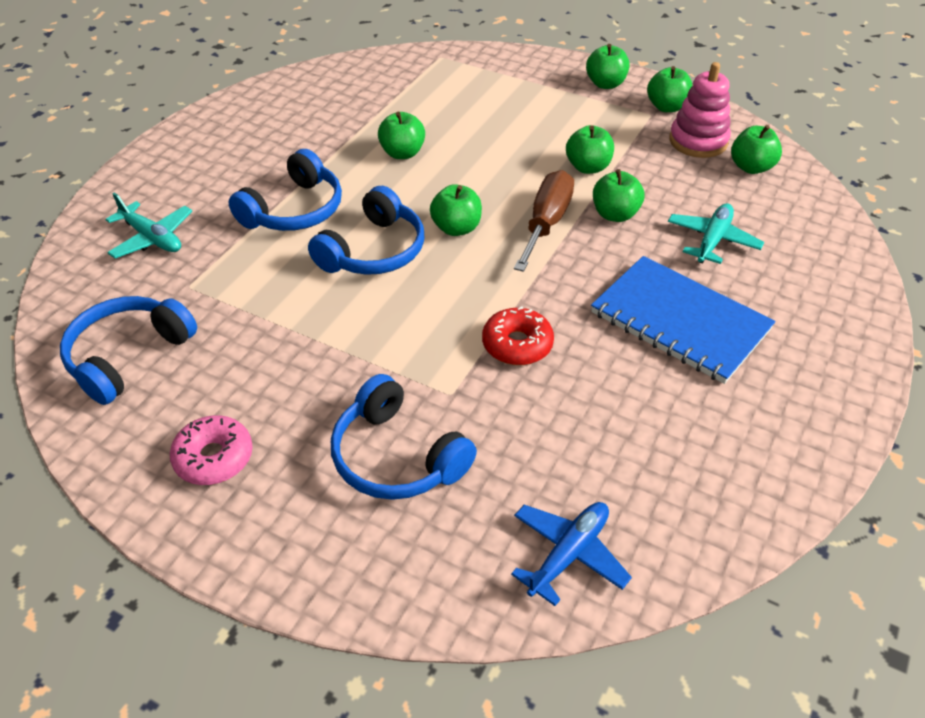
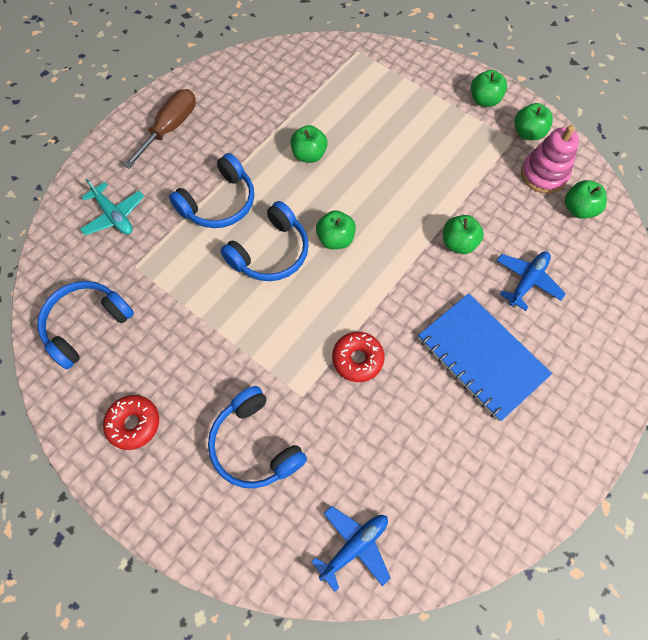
camera: 10 degrees right, 20 degrees up
pink donut [170,415,253,485] -> red donut [103,395,159,450]
brown screwdriver [514,170,574,272] -> brown screwdriver moved to [123,89,196,169]
green apple [566,125,614,174] -> none
turquoise plane [668,203,764,264] -> blue plane [497,251,566,311]

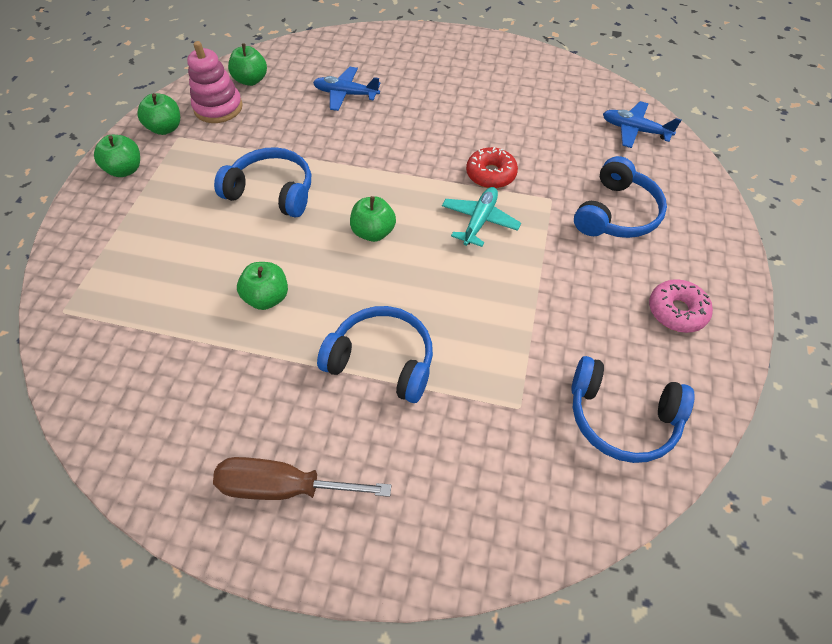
camera: 115 degrees left, 10 degrees down
turquoise plane [80,178,144,235] -> turquoise plane moved to [442,187,521,247]
red donut [103,395,159,450] -> pink donut [649,279,713,333]
blue headphones [220,201,309,281] -> blue headphones moved to [214,147,311,218]
blue notebook [418,293,552,421] -> none
green apple [443,215,484,254] -> none

